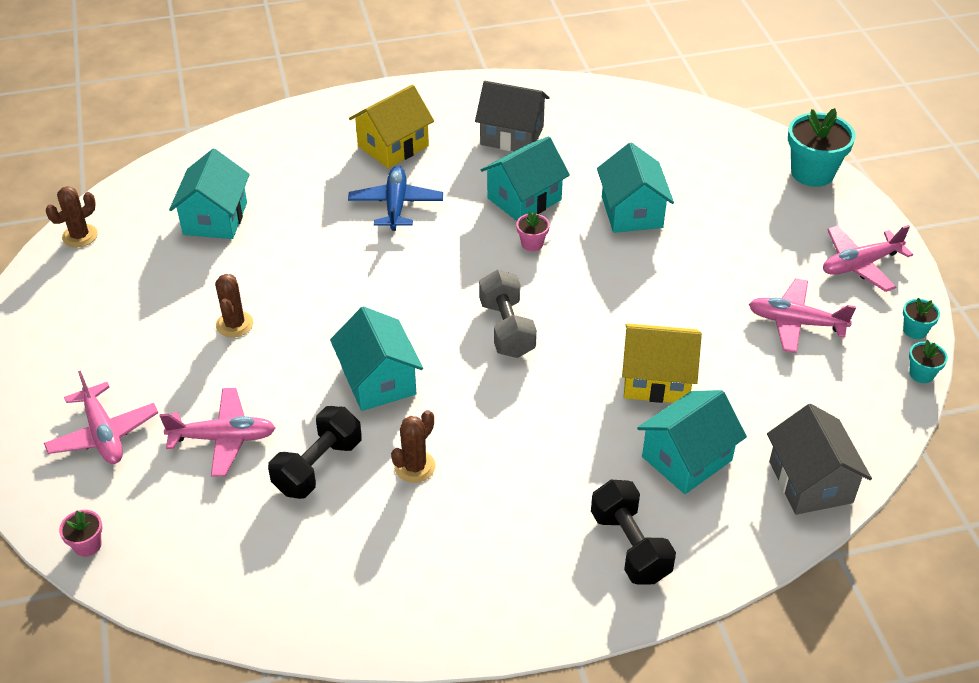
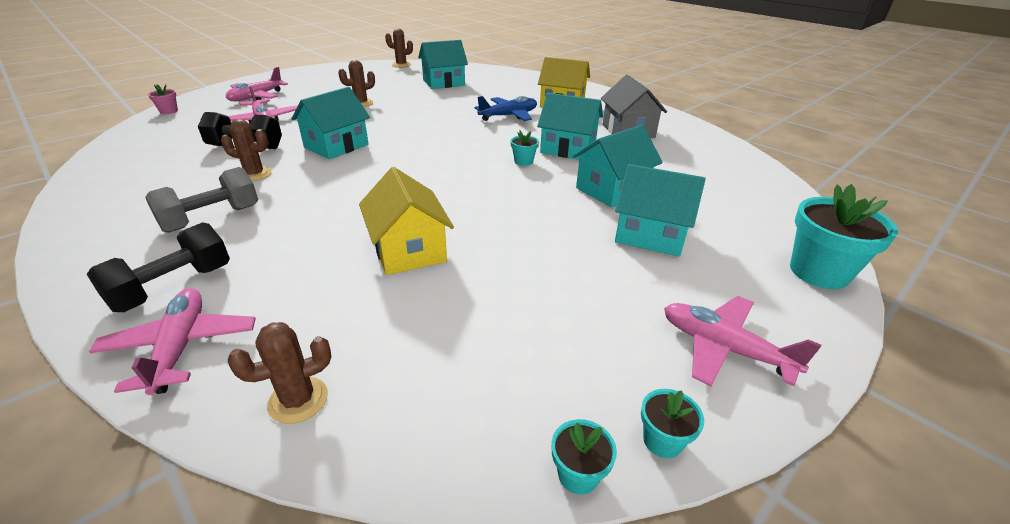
camera: 60 degrees right, 10 degrees down
grey dumbbell [479,270,537,358] -> grey dumbbell moved to [146,167,258,233]
pink flower pot [516,211,550,251] -> turquoise flower pot [510,131,539,166]
turquoise house [637,390,747,494] -> turquoise house moved to [615,164,706,256]
pink plane [749,278,856,353] -> pink plane moved to [89,288,256,395]
grey house [767,404,872,515] -> brown cactus [228,322,331,424]

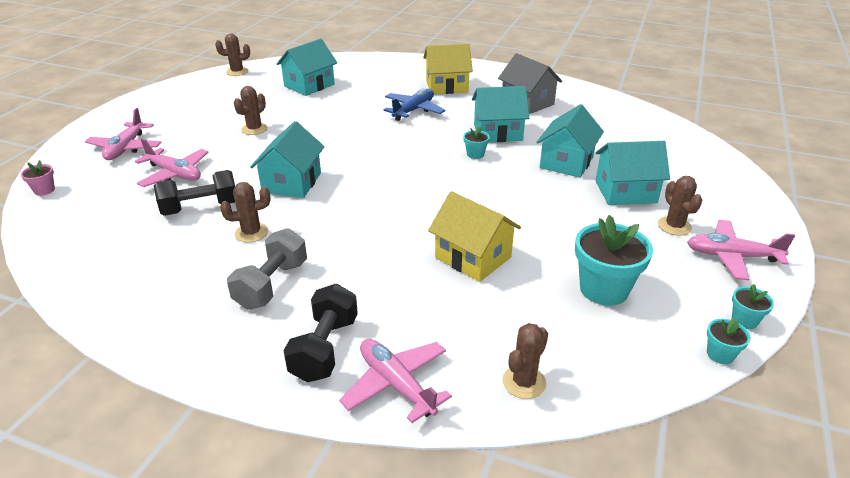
camera: 25 degrees left, 0 degrees up
turquoise flower pot [790,184,898,289] -> turquoise flower pot moved to [575,215,653,306]
none -> brown cactus [658,176,702,236]

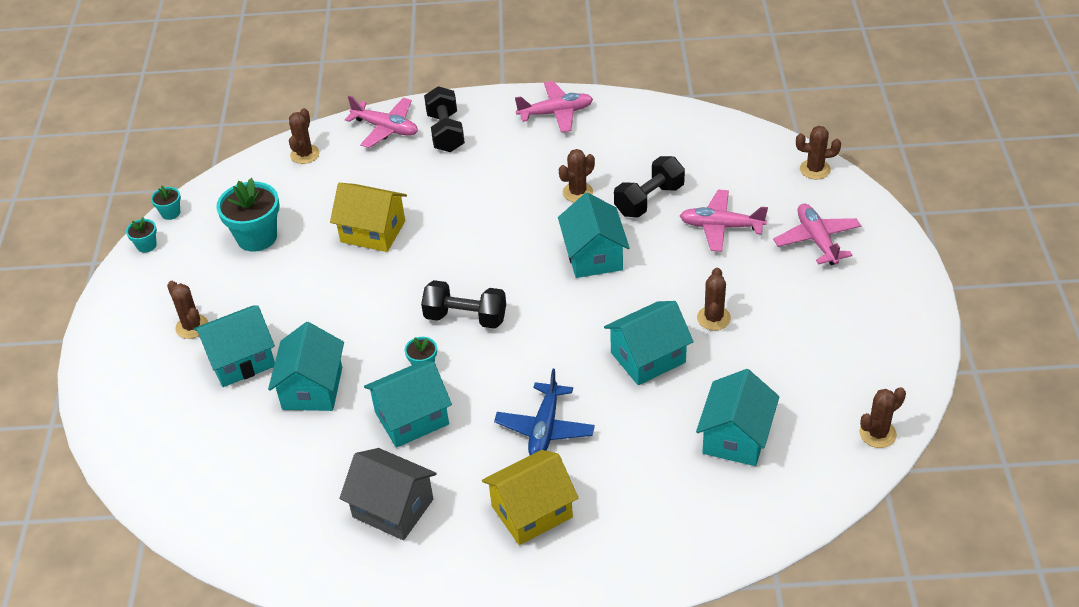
camera: 160 degrees right, 10 degrees up
pink flower pot [21,160,55,196] -> brown cactus [796,126,841,180]
grey dumbbell [227,228,307,310] -> none
pink plane [687,220,795,280] -> pink plane moved to [515,81,593,133]
none -> black dumbbell [421,280,506,329]
none -> turquoise house [604,301,694,385]

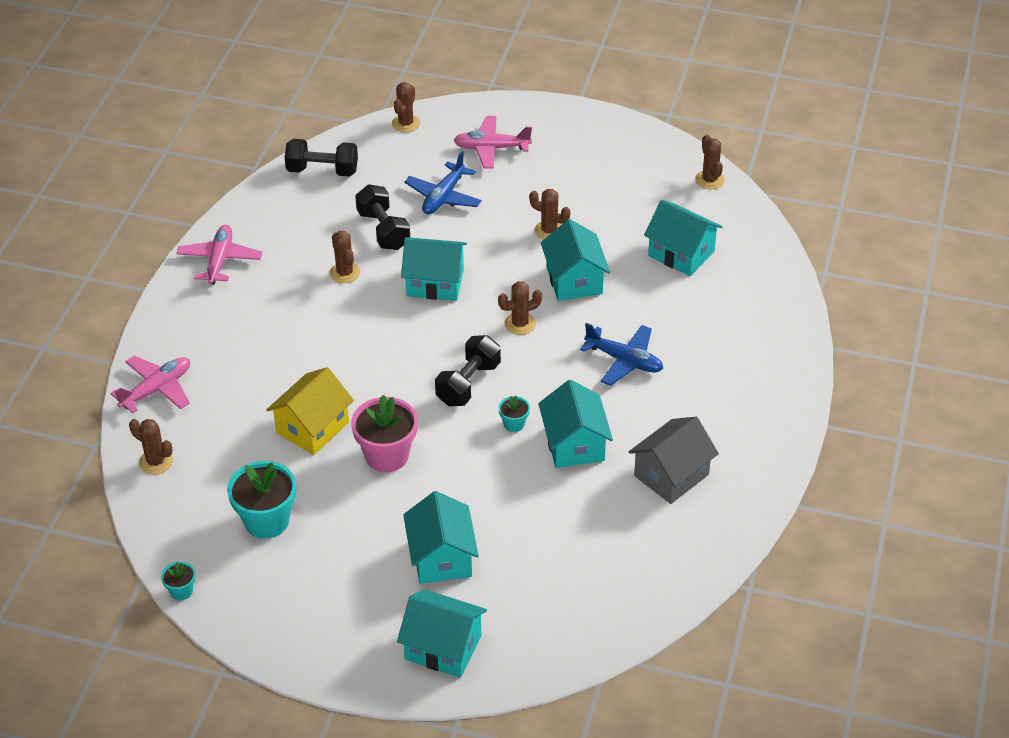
camera: 75 degrees left, 0 degrees up
turquoise flower pot [126,217,157,253] -> none
brown cactus [167,281,208,339] -> brown cactus moved to [498,281,542,335]
turquoise house [268,322,344,411] -> turquoise house moved to [397,589,487,678]
black dumbbell [424,86,465,152] -> black dumbbell moved to [285,139,358,177]
yellow house [482,450,579,545] -> none
pink plane [680,190,768,252] -> blue plane [405,151,482,214]
none -> pink flower pot [351,395,418,472]

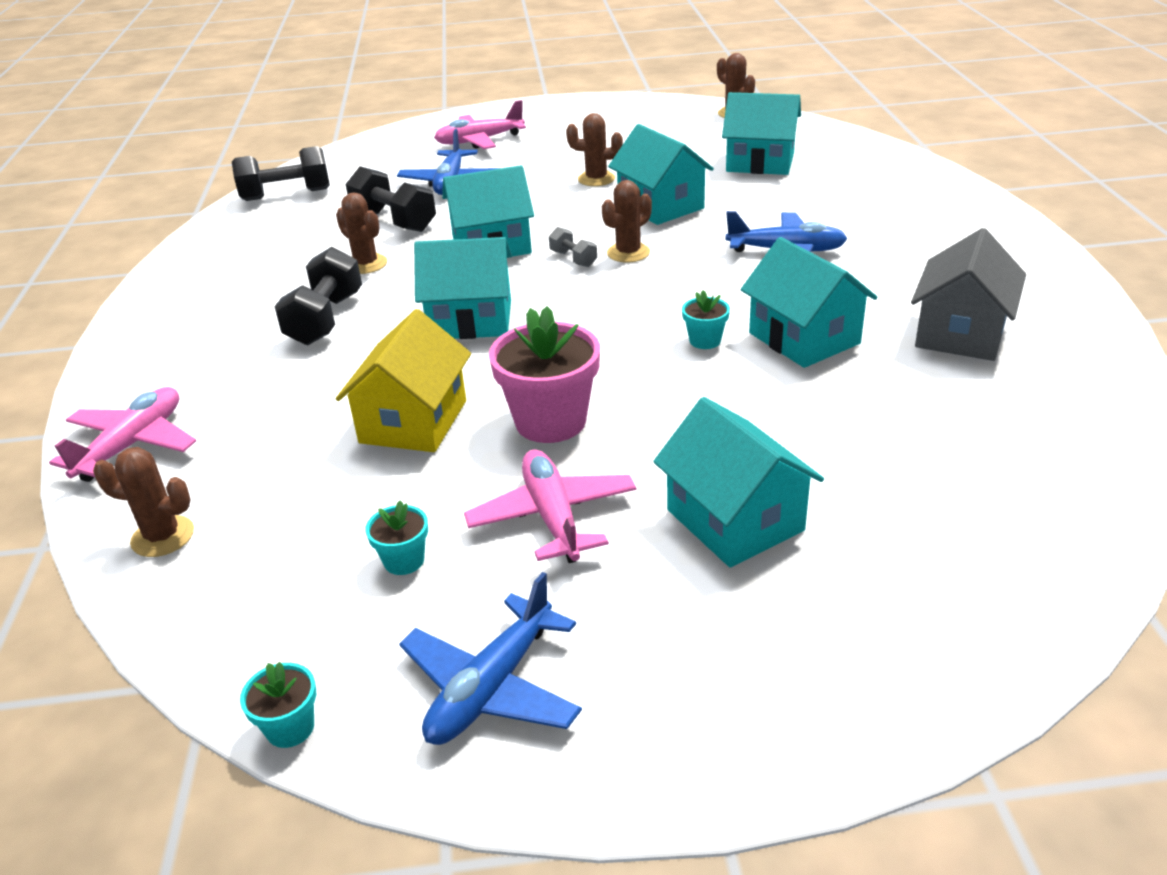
camera: 20 degrees left, 10 degrees down
pink plane [176,225,262,285] -> pink plane moved to [464,449,637,563]
turquoise flower pot [227,461,296,539] -> turquoise flower pot [365,500,428,575], size x0.49
brown cactus [392,82,420,132] -> none
turquoise house [397,589,487,678] -> turquoise house moved to [414,237,512,339]
black dumbbell [435,335,501,406] -> black dumbbell moved to [274,247,362,345]
none -> blue plane [399,572,582,745]
none -> grey dumbbell [549,227,597,267]

